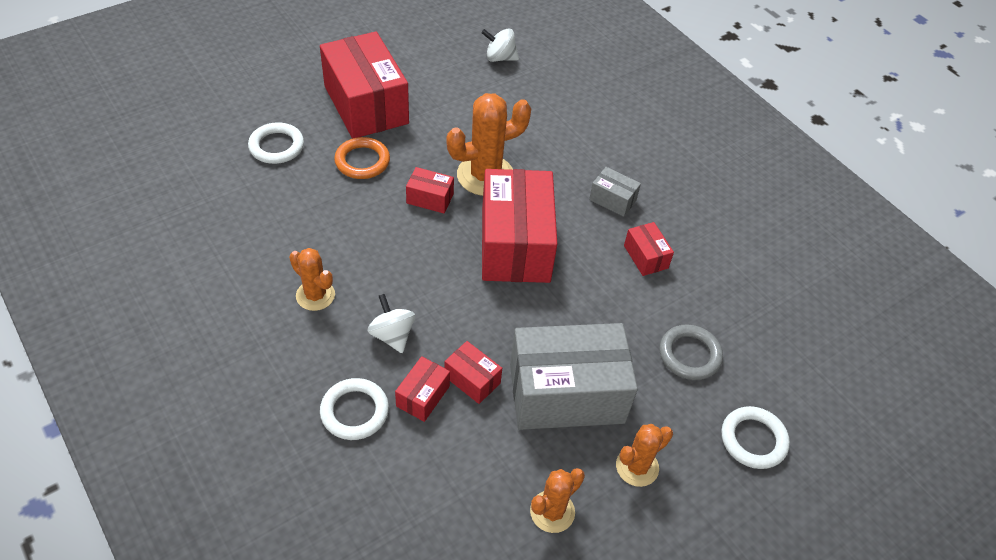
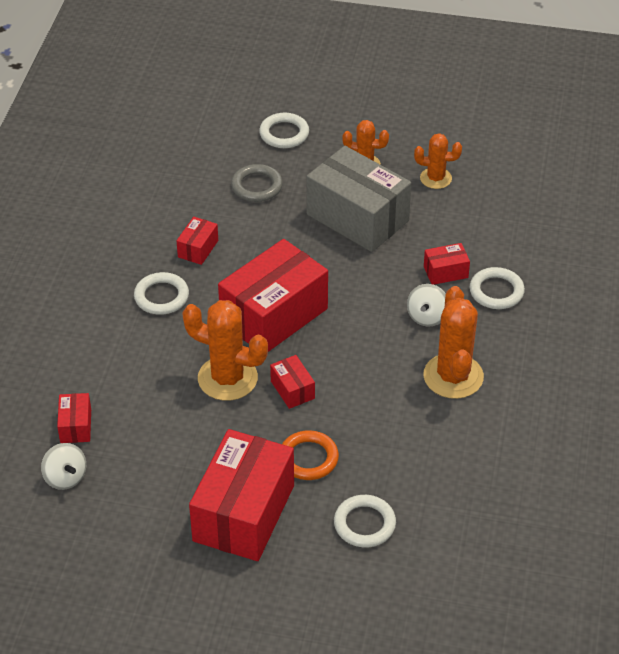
camera: 130 degrees left, 5 degrees down
orange cactus [289,248,335,311] -> orange cactus [423,286,484,399], size x1.68
red box [444,341,502,404] -> red box moved to [57,393,91,443]
grey box [589,167,641,217] -> white ring [134,272,189,315]

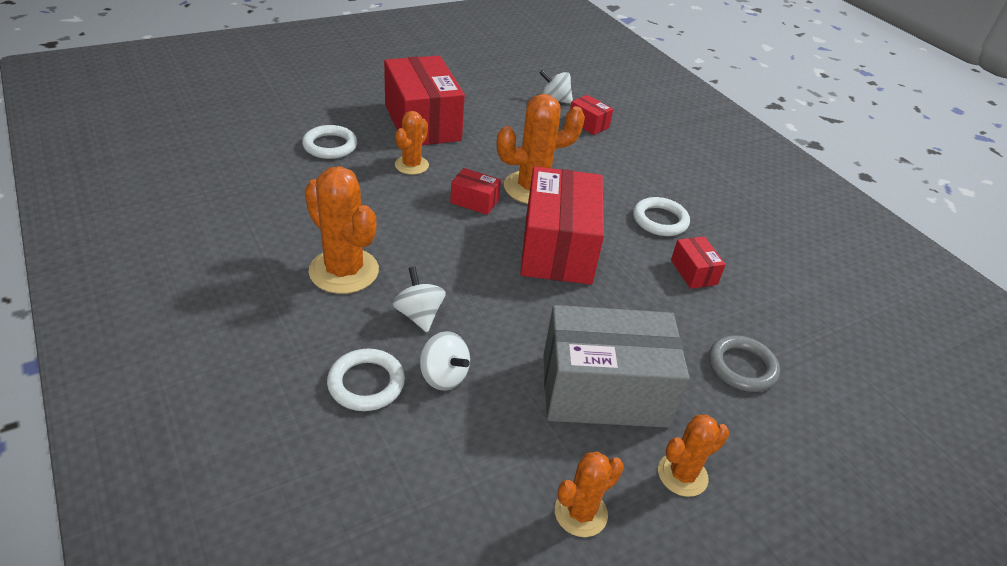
camera: 135 degrees right, 5 degrees down
white ring [259,113,309,148] -> none
orange ring [282,430,339,480] -> orange cactus [395,111,429,175]
red box [424,243,470,285] -> white spinning top [420,331,470,390]

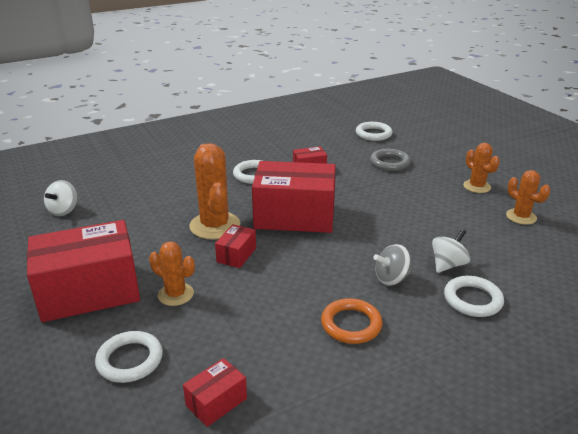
camera: 85 degrees left, 10 degrees down
orange cactus [305,166,379,294] -> orange ring [321,298,383,344]
white spinning top [392,267,446,332] -> grey spinning top [373,244,411,286]
grey box [543,305,690,428] -> none
red box [570,95,613,135] -> red box moved to [183,358,247,427]
none -> white ring [356,122,392,141]

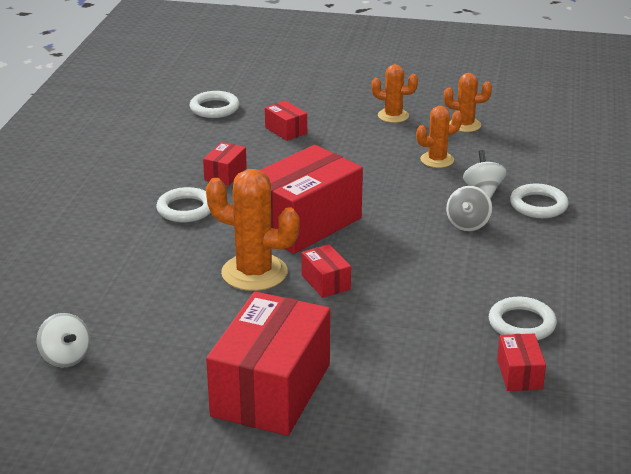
camera: 50 degrees left, 0 degrees up
white ring [95,331,163,383] -> white ring moved to [489,297,557,340]
orange cactus [149,242,195,306] -> orange cactus moved to [416,106,462,168]
orange ring [321,298,383,344] -> none
grey ring [370,149,411,171] -> red box [265,101,307,141]

